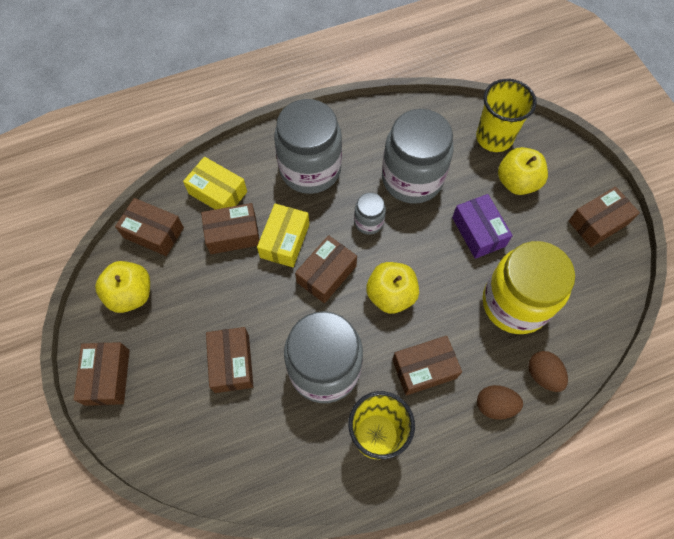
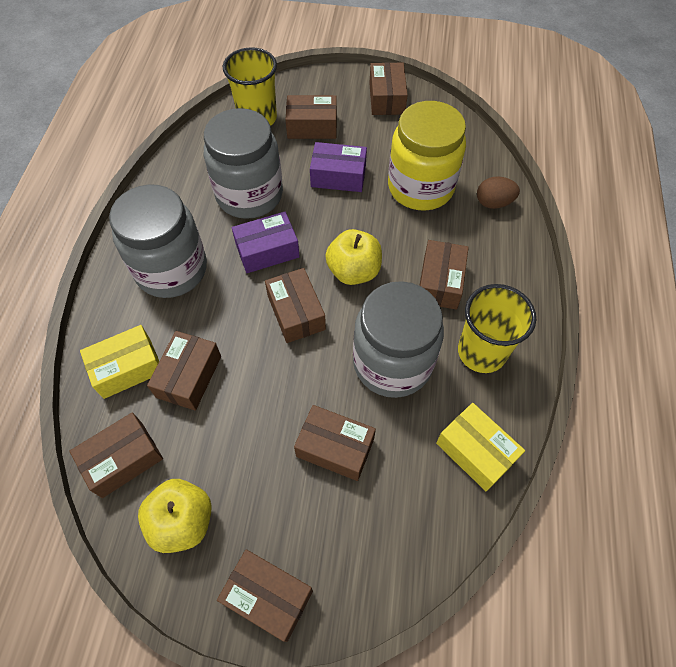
camera: 60 degrees left, 5 degrees down
yellow box [257,203,309,267] -> yellow box moved to [436,403,525,491]
grey jar [354,192,386,234] -> purple box [232,212,300,273]
brown egg [477,385,523,420] -> none
yellow apple [498,147,548,195] -> brown box [285,95,337,139]

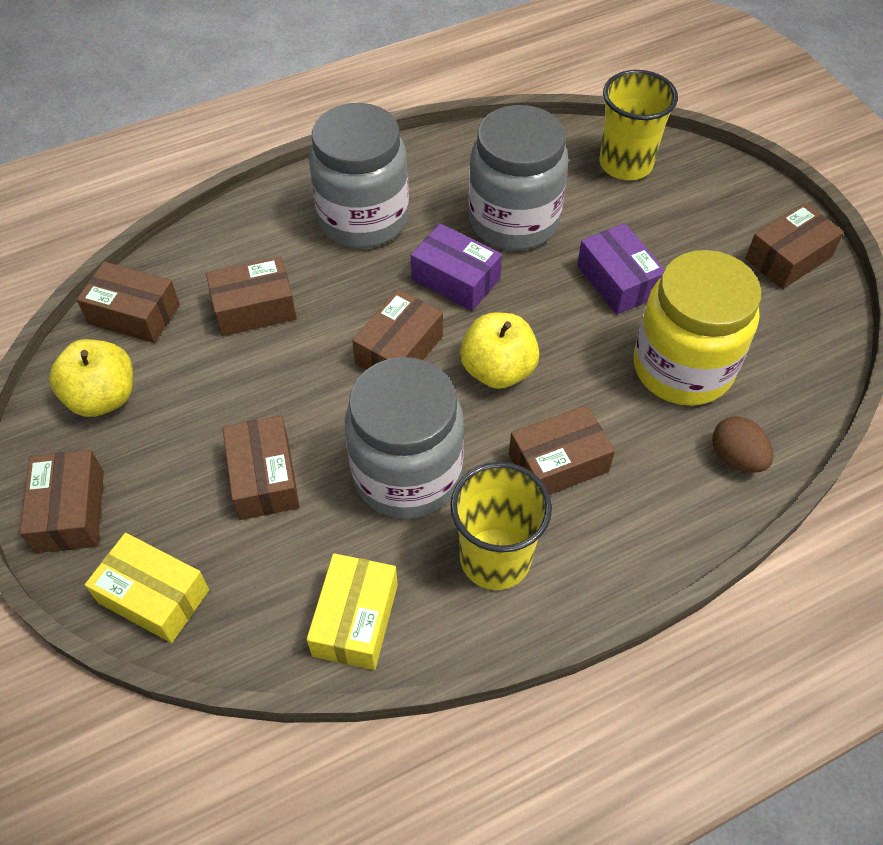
camera: 55 degrees right, 5 degrees down
yellow box [80,325,159,399] -> yellow box moved to [85,533,209,643]
brown box [285,95,337,139] -> none

